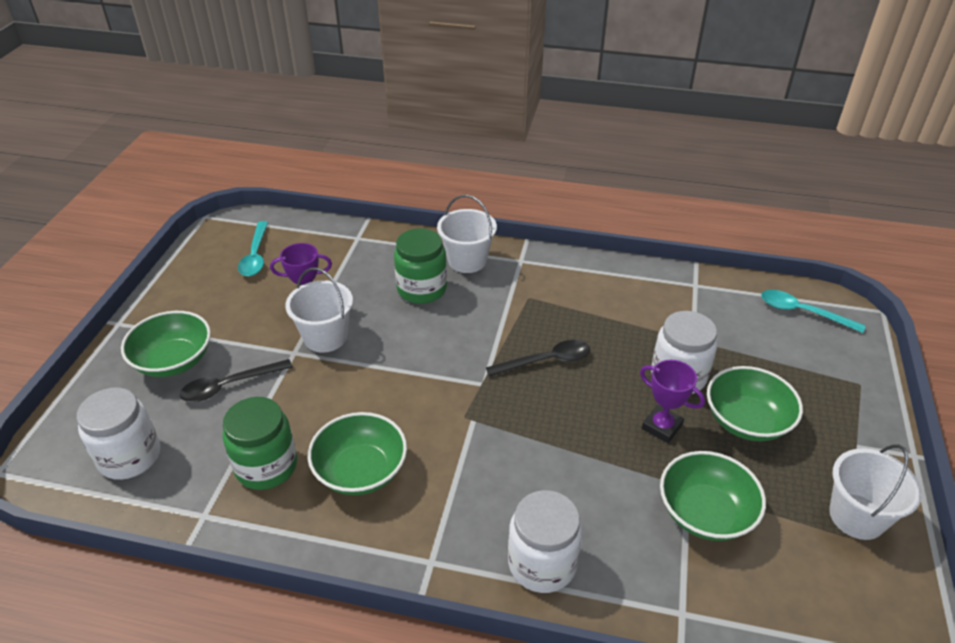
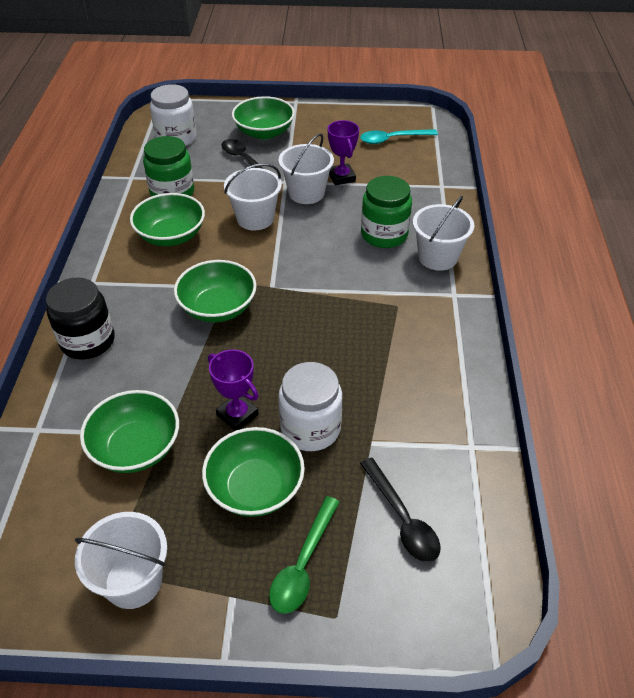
camera: 80 degrees right, 5 degrees up
black spoon [486,340,590,377] -> black spoon moved to [360,458,441,562]
white jar [508,490,583,593] -> black jar [46,277,115,359]
purple trophy [640,360,705,443] -> purple trophy turned 75 degrees counterclockwise [208,349,259,431]
turquoise spoon [761,290,866,333] -> none
none -> green bowl [174,260,257,322]
none -> white bucket [224,163,282,231]
none -> green spoon [269,496,340,614]

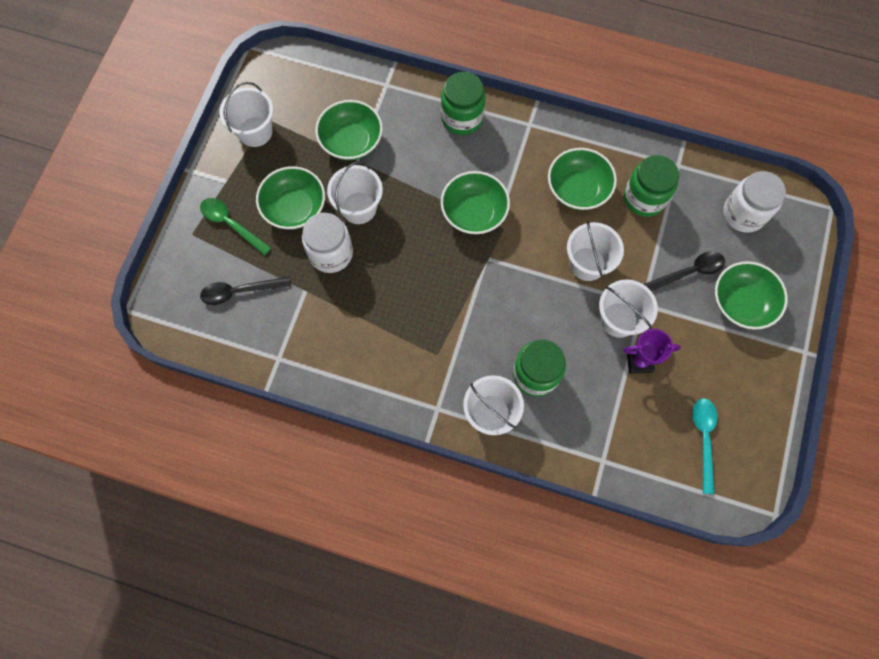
camera: 105 degrees right, 25 degrees up
black jar [46,277,115,359] -> green jar [441,72,486,135]
purple trophy [208,349,259,431] -> white bucket [327,161,383,224]

